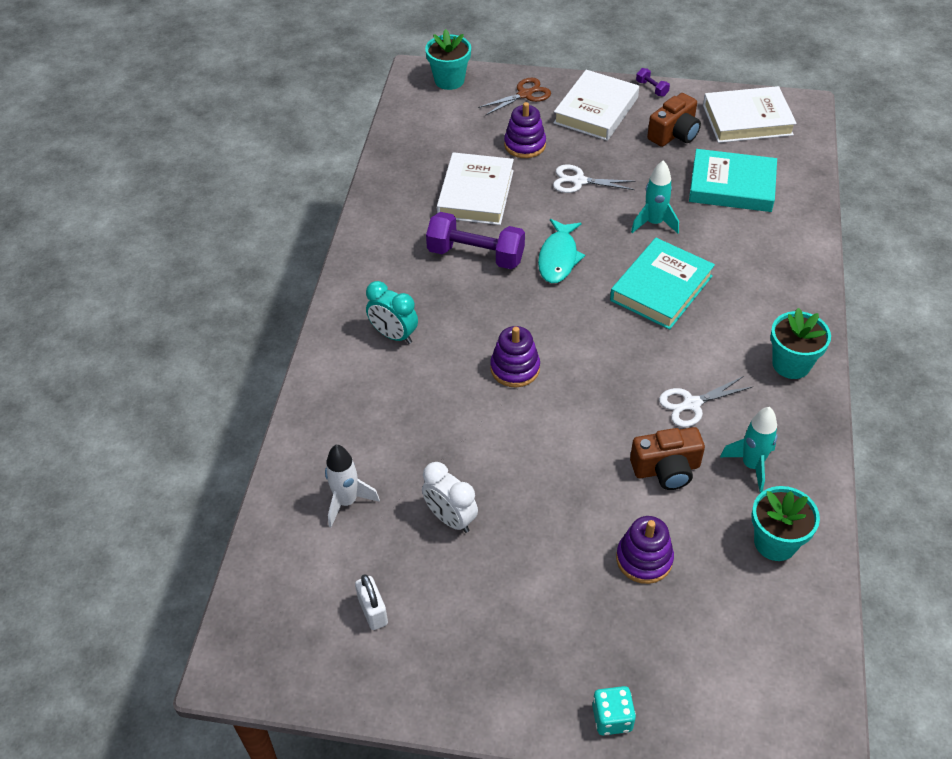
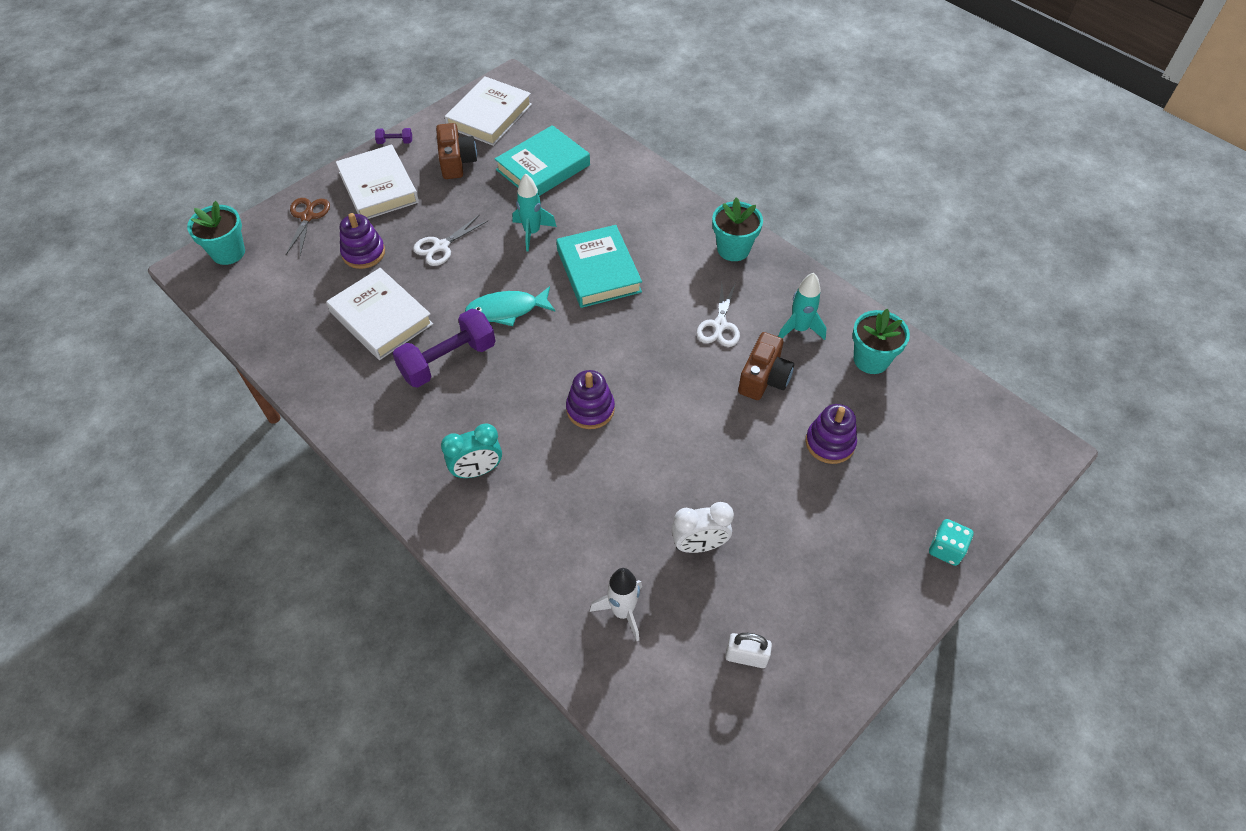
camera: 55 degrees left, 5 degrees up
turquoise fish [538,219,585,283] -> turquoise fish turned 120 degrees clockwise [465,286,556,326]

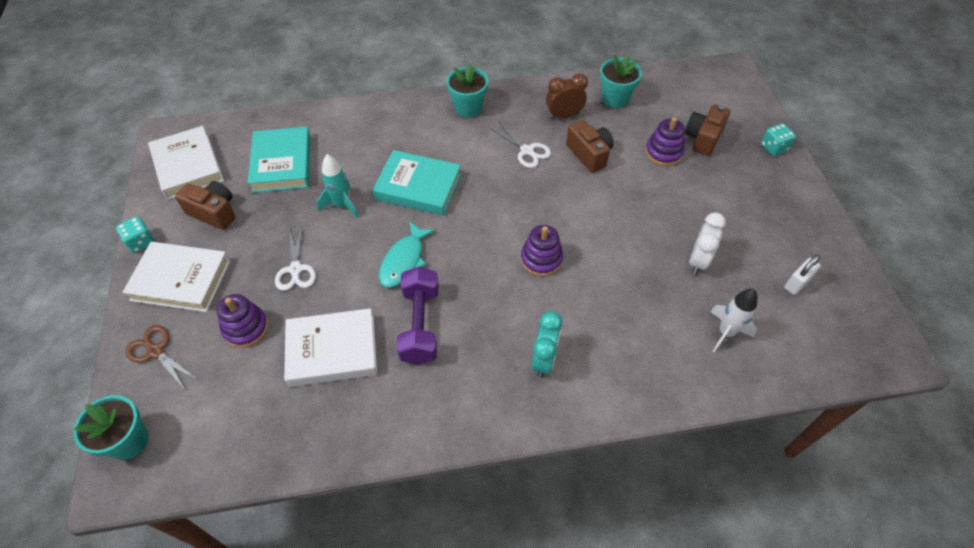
camera: 55 degrees left, 0 degrees up
purple dumbbell [375,128,412,144] -> turquoise dice [116,216,155,253]
turquoise rocket [778,273,827,340] -> brown clock [546,73,588,119]
none -> brown camera [685,104,730,156]

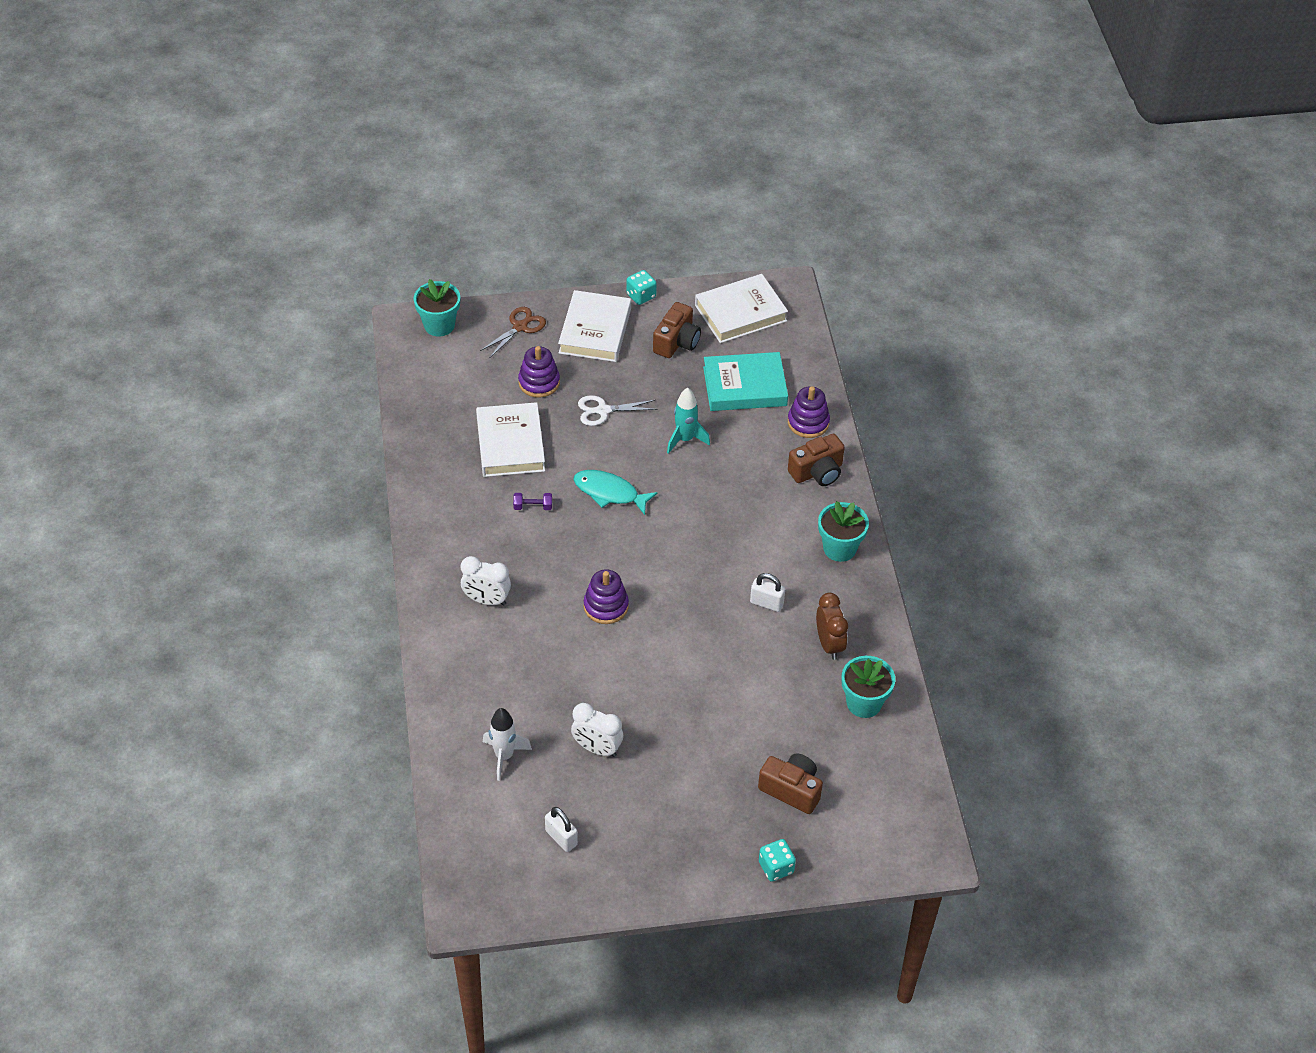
camera: 90 degrees right, 5 degrees down
turquoise book [373,150,461,215] -> none
purple dumbbell [397,266,438,365] -> purple dumbbell [513,493,552,510], size x0.43
white scissors [490,122,551,168] -> white padlock [750,573,785,612]
turquoise clock [531,311,562,378] -> white clock [461,556,511,606]
brown camera [566,120,614,173] -> brown camera moved to [788,434,845,486]
purple stacking toy [645,117,685,166] -> purple stacking toy moved to [788,386,830,438]

